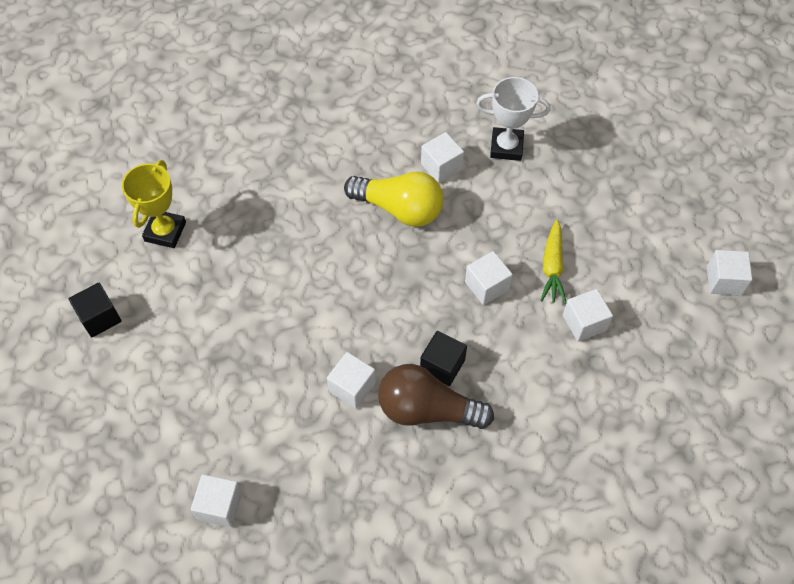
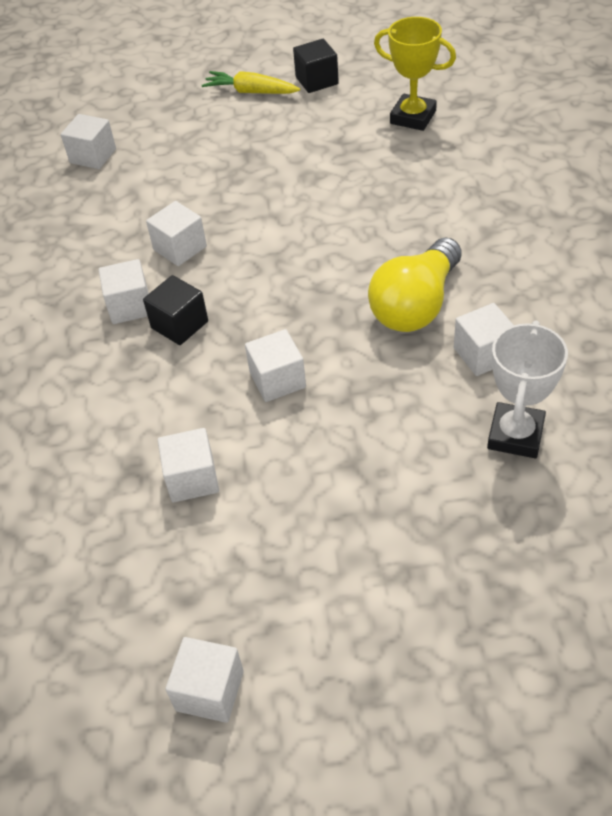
camera: 105 degrees right, 10 degrees down
brown light bulb [378,364,494,429] -> white cube [99,259,149,324]
yellow carrot [540,219,567,304] -> yellow carrot moved to [202,71,300,94]

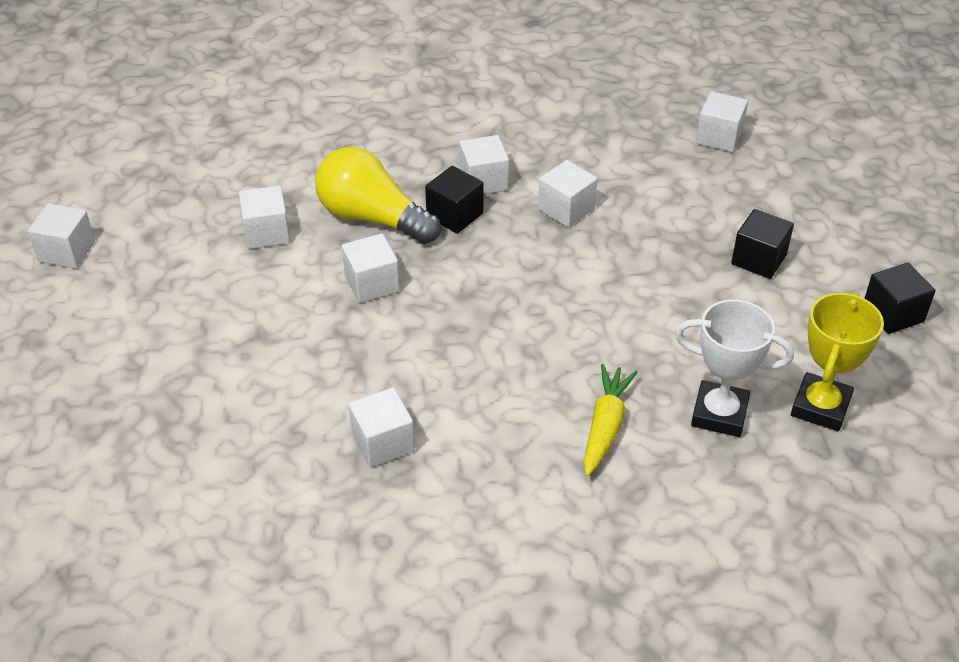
camera: 85 degrees right, 5 degrees down
yellow carrot [202,71,300,94] -> yellow carrot moved to [584,364,638,476]
yellow light bulb [368,238,462,332] -> yellow light bulb moved to [315,147,441,244]
white trophy [487,320,568,458] -> white trophy moved to [675,299,794,437]
none -> black cube [731,209,794,279]

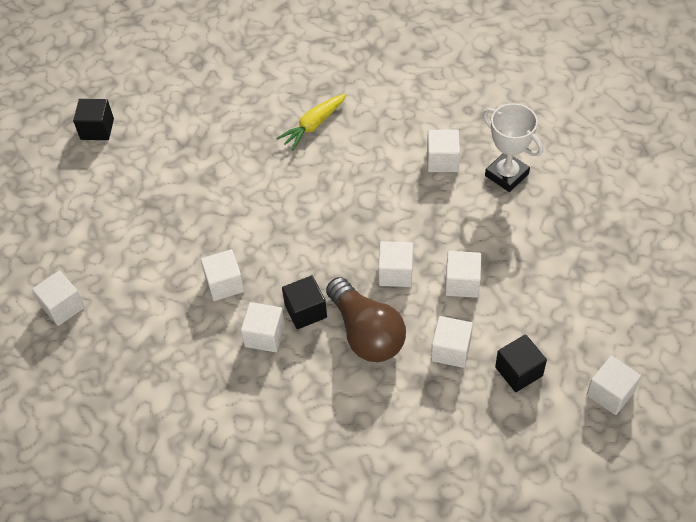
camera: 150 degrees left, 10 degrees up
yellow light bulb [315,147,441,244] -> brown light bulb [326,277,406,362]
white trophy [675,299,794,437] -> white trophy moved to [483,103,543,192]
black cube [731,209,794,279] -> black cube moved to [495,334,547,392]
yellow trophy [791,292,884,431] -> none
none -> white cube [445,251,481,298]

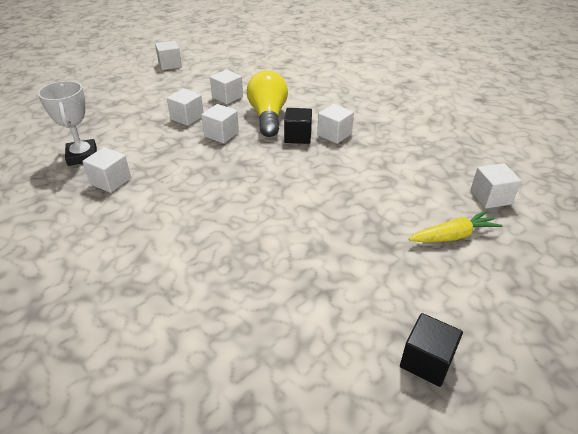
camera: 155 degrees left, 15 degrees down
white cube [201,249,245,301] -> none
yellow carrot [277,94,346,150] -> yellow carrot moved to [409,210,503,242]
brown light bulb [326,277,406,362] -> yellow light bulb [247,70,288,137]
black cube [495,334,547,392] -> none

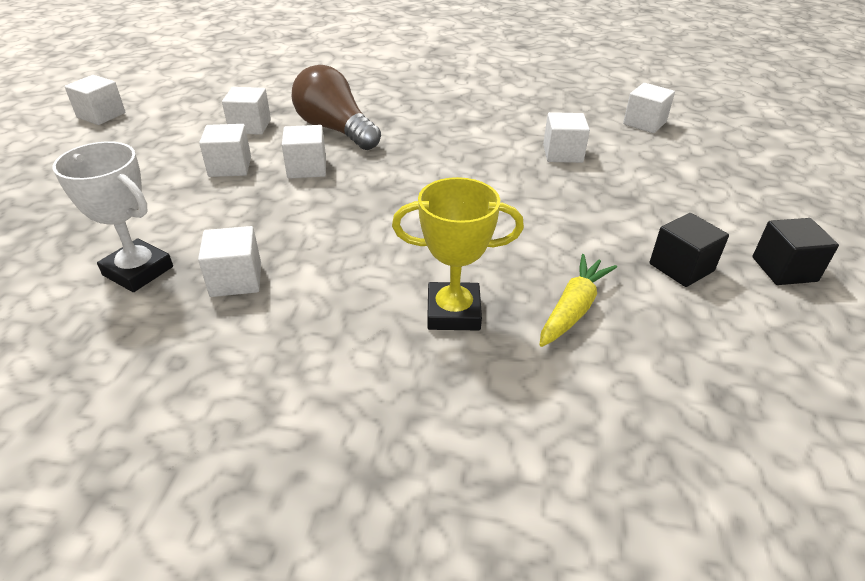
camera: 40 degrees left, 0 degrees up
yellow light bulb [247,70,288,137] -> brown light bulb [292,65,381,150]
black cube [284,108,312,144] -> black cube moved to [649,213,729,287]
white cube [317,104,354,144] -> white cube moved to [543,112,590,163]
yellow carrot [409,210,503,242] -> yellow carrot moved to [539,254,617,347]
none -> yellow trophy [392,177,524,331]

